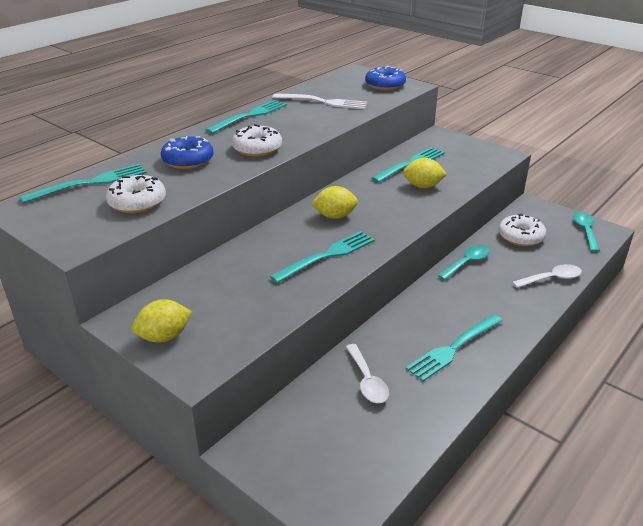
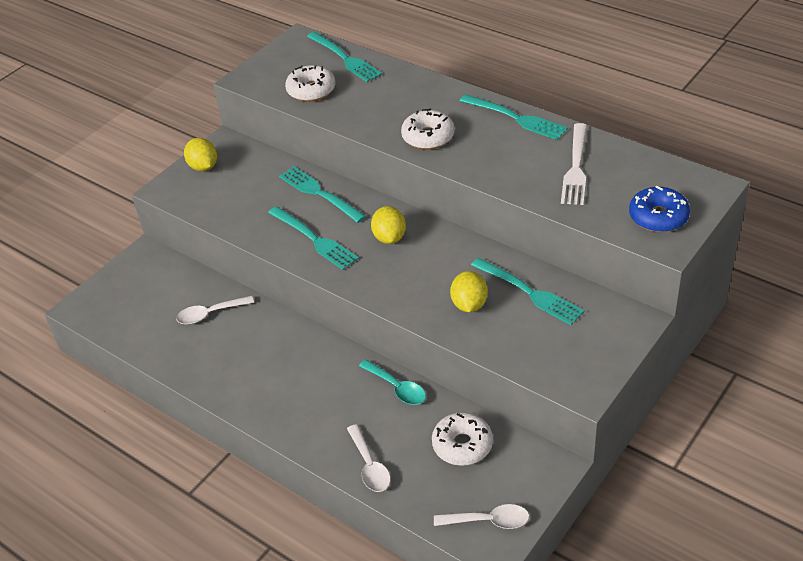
camera: 90 degrees right, 10 degrees up
blue donut [161,136,214,169] -> none
turquoise fork [406,314,503,381] -> turquoise fork moved to [279,166,366,223]
turquoise spoon [573,212,600,252] -> white spoon [434,504,529,529]

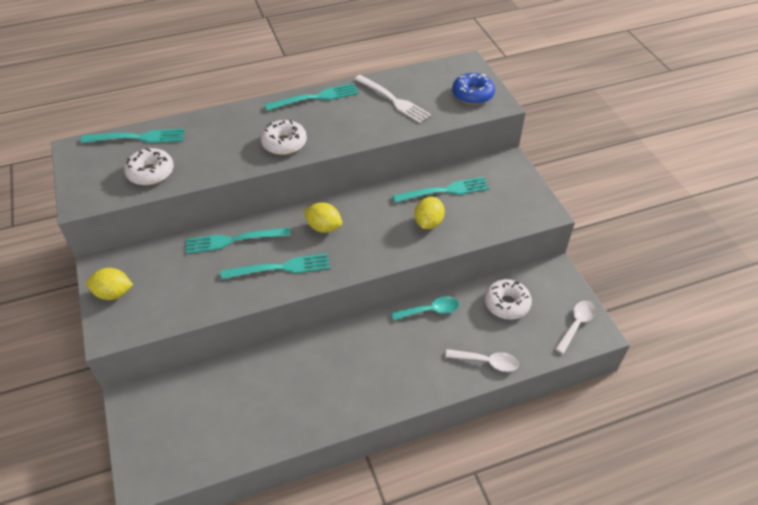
camera: 60 degrees left, 5 degrees up
white spoon [176,296,254,325] -> none
yellow lemon [450,271,488,313] -> yellow lemon turned 75 degrees clockwise [415,197,445,229]

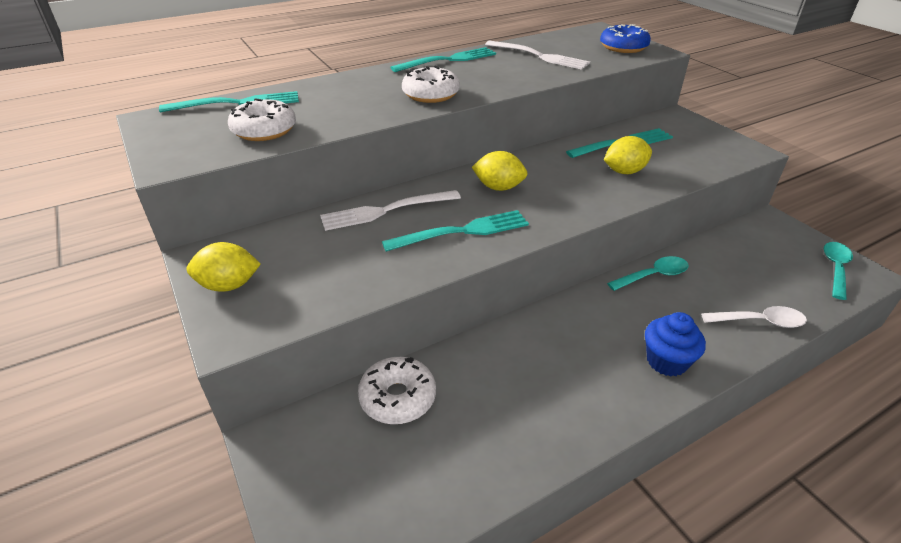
camera: 10 degrees left, 10 degrees down
turquoise fork [186,228,291,254] -> white fork [320,190,461,231]
yellow lemon [415,197,445,229] -> yellow lemon turned 60 degrees clockwise [604,136,652,174]
white donut [485,279,532,320] -> white donut moved to [358,357,436,424]
white spoon [555,301,596,354] -> turquoise spoon [824,242,853,300]
none -> blue cupcake [645,312,706,376]

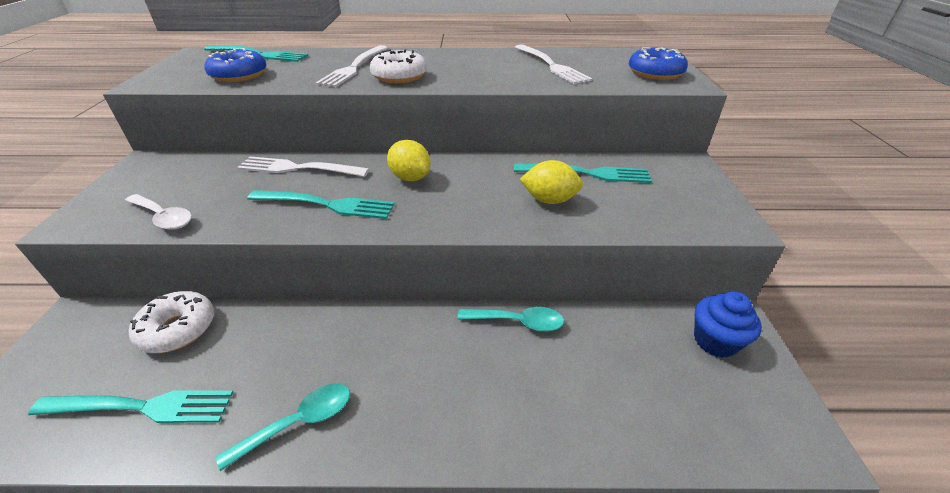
camera: 30 degrees right, 0 degrees up
yellow lemon [186,242,261,292] -> none
white donut [228,98,296,141] -> blue donut [205,48,267,82]
turquoise fork [390,47,496,72] -> turquoise fork moved to [28,390,234,423]
blue cupcake [645,312,706,376] -> blue cupcake moved to [694,291,762,358]
white spoon [701,306,807,328] -> white spoon moved to [125,194,192,230]
turquoise spoon [824,242,853,300] -> turquoise spoon moved to [216,384,350,471]
none -> white fork [315,45,388,87]

